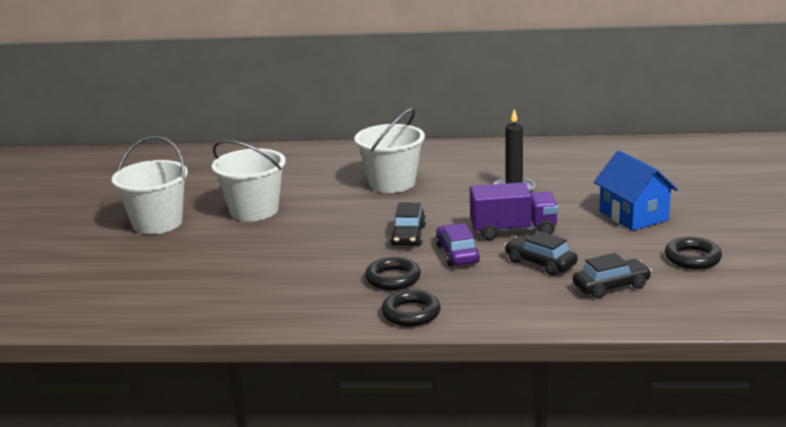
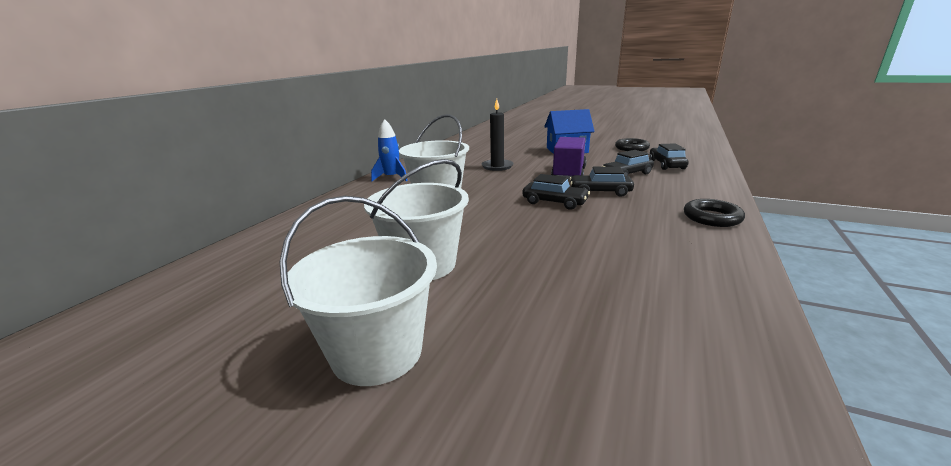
camera: 70 degrees left, 0 degrees up
black ring [365,257,421,290] -> none
purple car [436,223,480,266] -> black car [570,167,634,197]
none -> blue rocket [371,119,408,181]

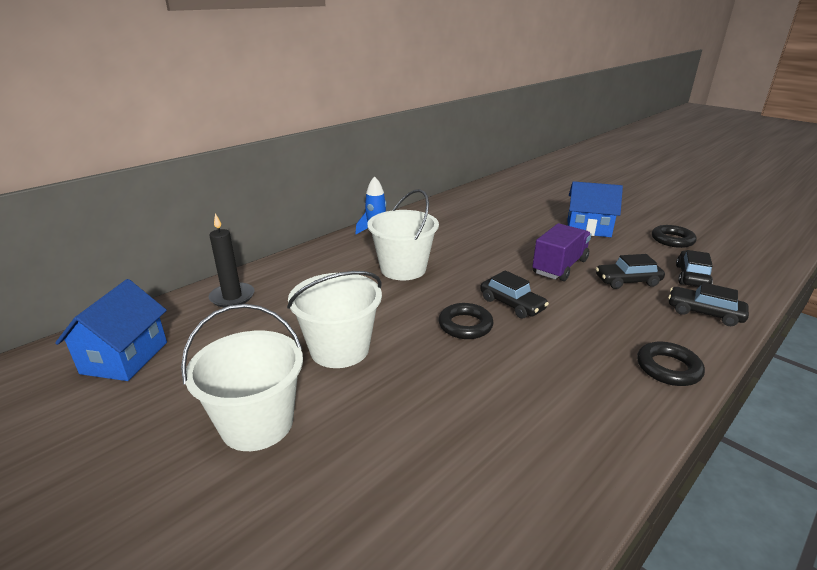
camera: 20 degrees right, 5 degrees up
black candle [481,99,514,171] -> black candle moved to [209,213,255,307]
black car [570,167,634,197] -> black car moved to [668,282,749,326]
none -> blue house [55,279,167,381]
none -> black ring [439,303,494,339]

